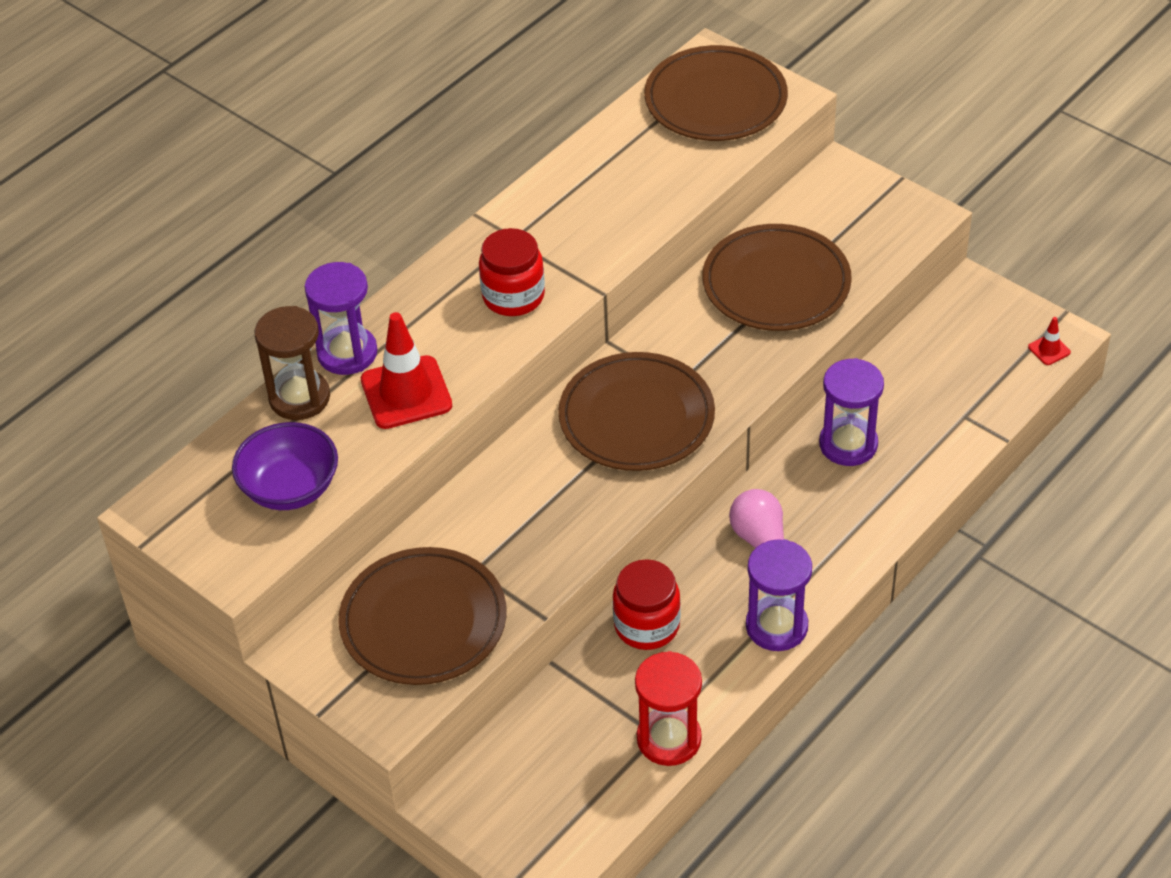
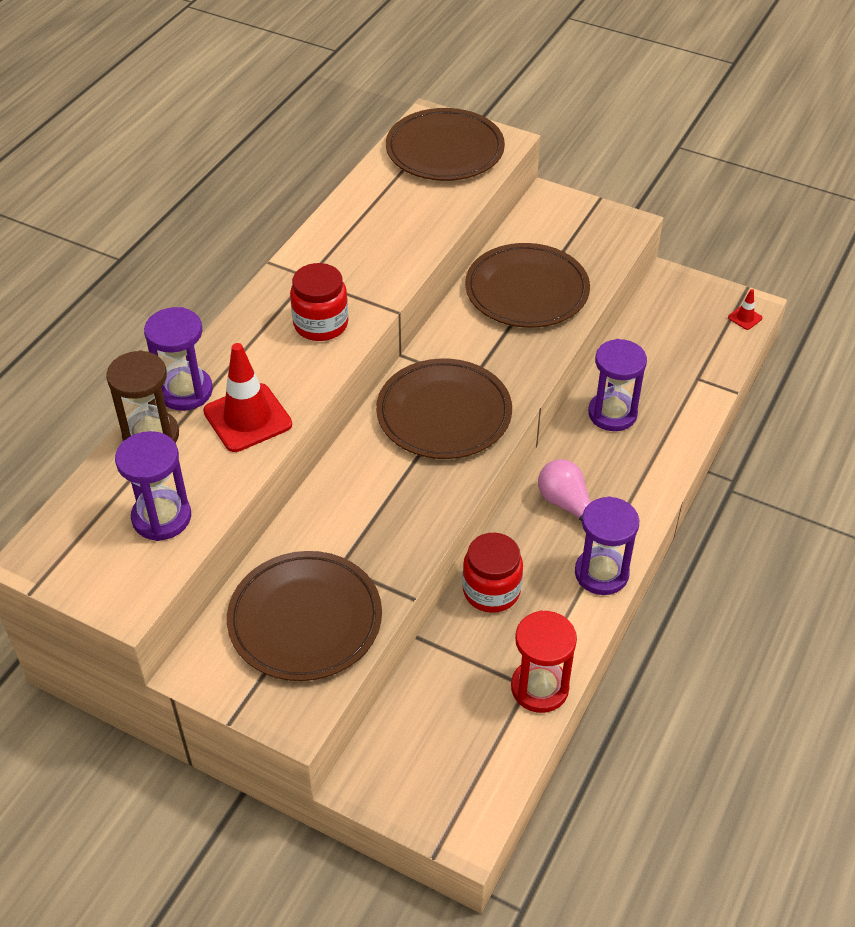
camera: 15 degrees left, 0 degrees up
purple bowl [232,422,338,510] -> purple hourglass [115,431,191,541]

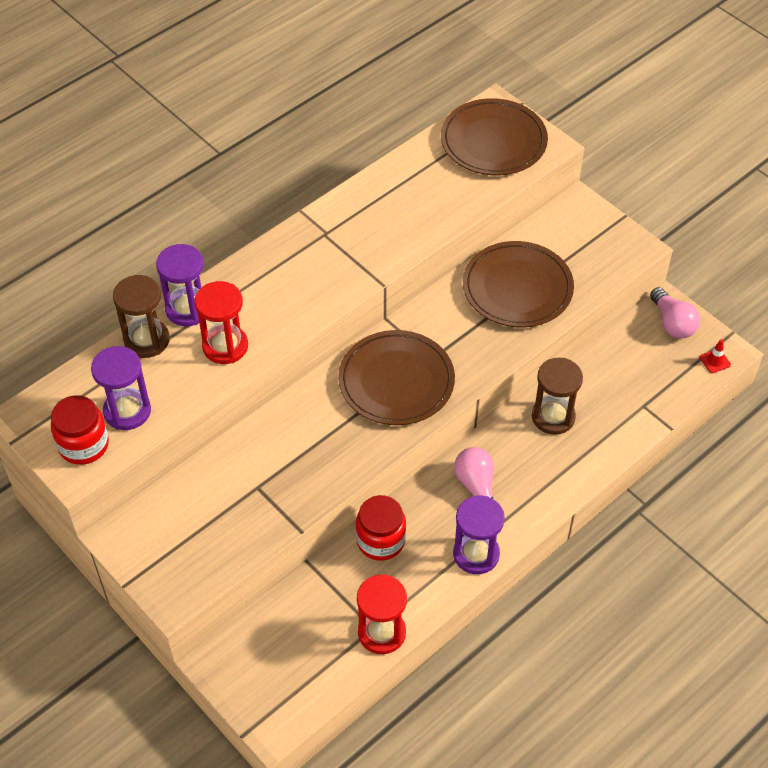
camera: 20 degrees right, 5 degrees up
red traffic cone [203,343,292,452] -> red hourglass [195,281,248,364]
brown plate [227,551,382,681] -> none
red jar [290,263,348,341] -> red jar moved to [51,395,109,465]
purple hourglass [588,339,647,431] -> brown hourglass [532,358,583,435]
none -> pink light bulb [650,287,700,338]

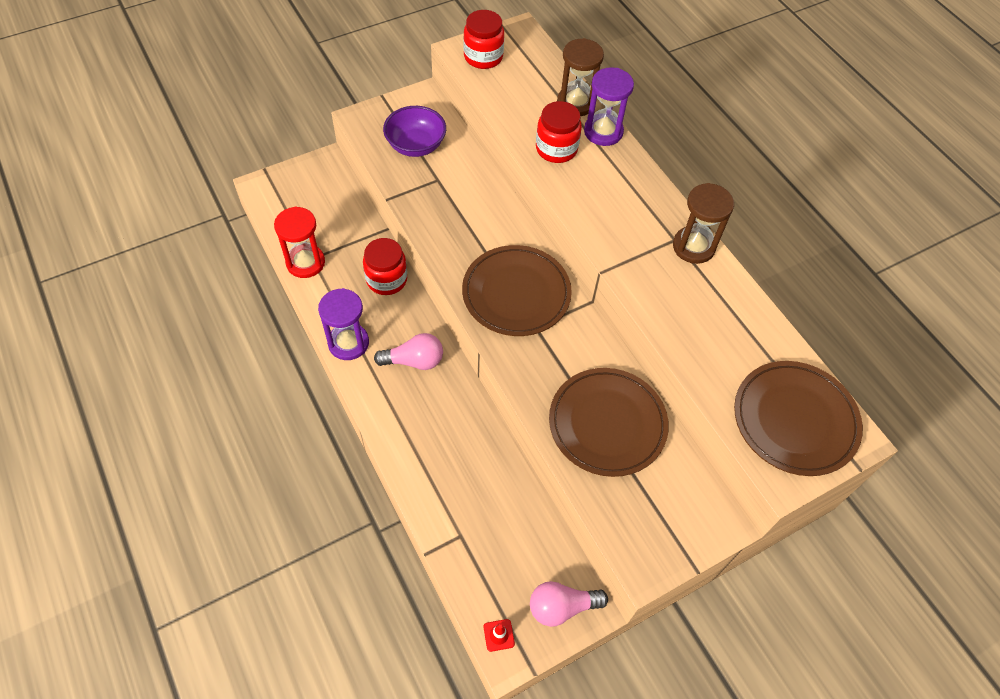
camera: 100 degrees right, 5 degrees up
purple hourglass [91,346,151,430] -> none
red hourglass [195,281,248,364] -> red jar [536,101,582,163]
brown hourglass [532,358,583,435] -> brown hourglass moved to [673,183,734,264]
none -> purple bowl [383,106,446,157]

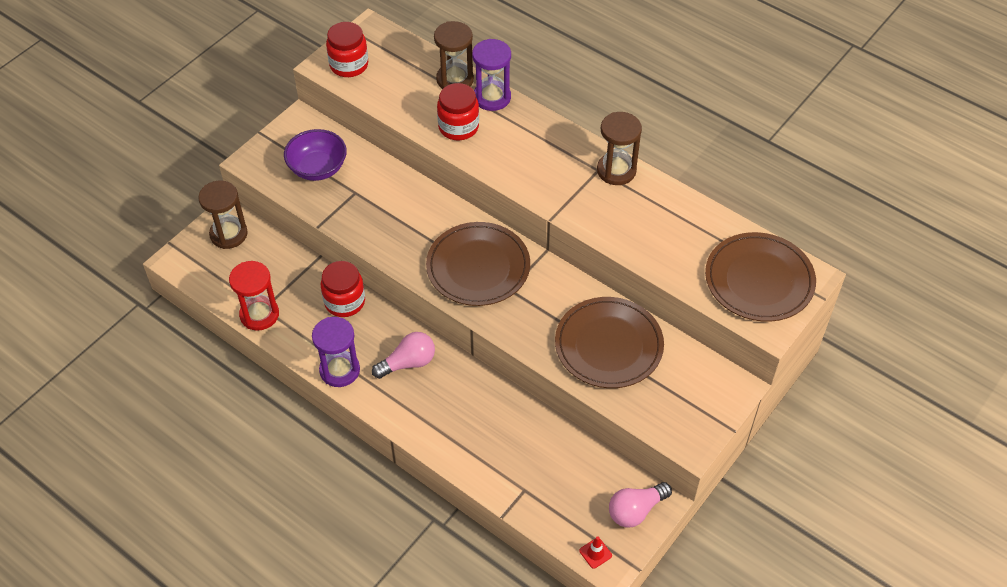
camera: 20 degrees left, 5 degrees down
none -> brown hourglass [198,181,248,249]

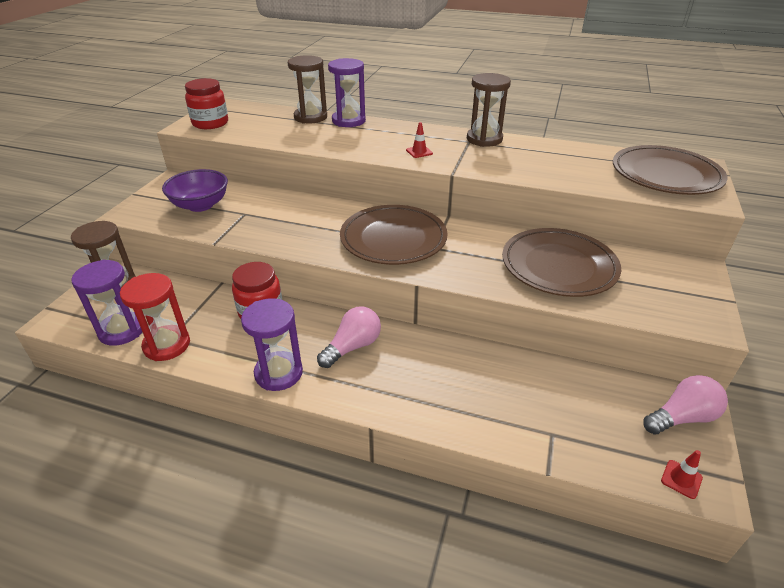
camera: 20 degrees left, 15 degrees down
red jar [437,83,479,140] -> none
pink light bulb [609,482,672,528] -> pink light bulb turned 150 degrees counterclockwise [643,375,728,434]
none -> purple hourglass [71,260,142,346]
none -> red traffic cone [406,122,433,158]

